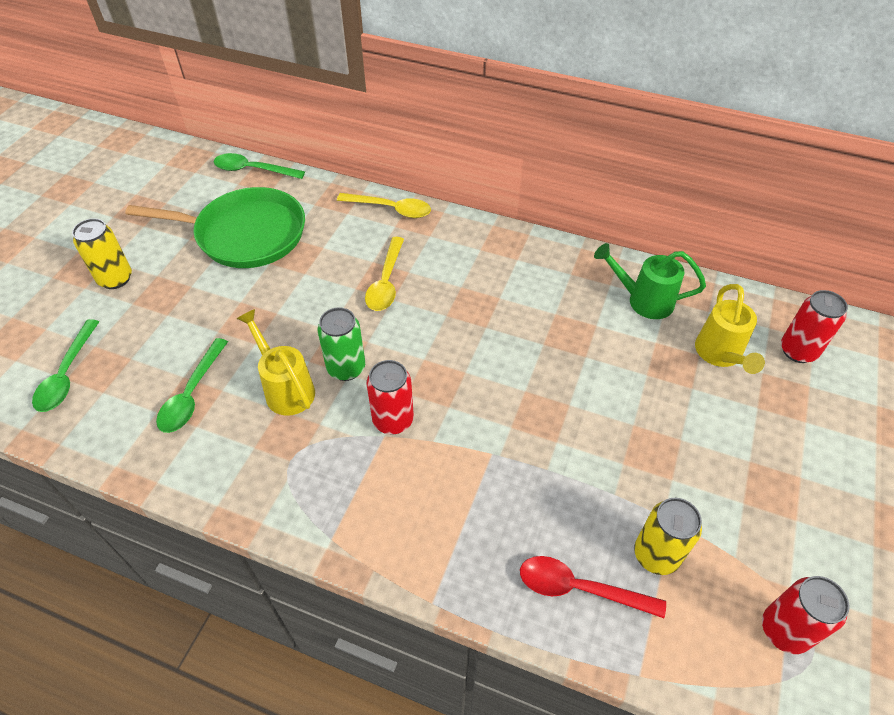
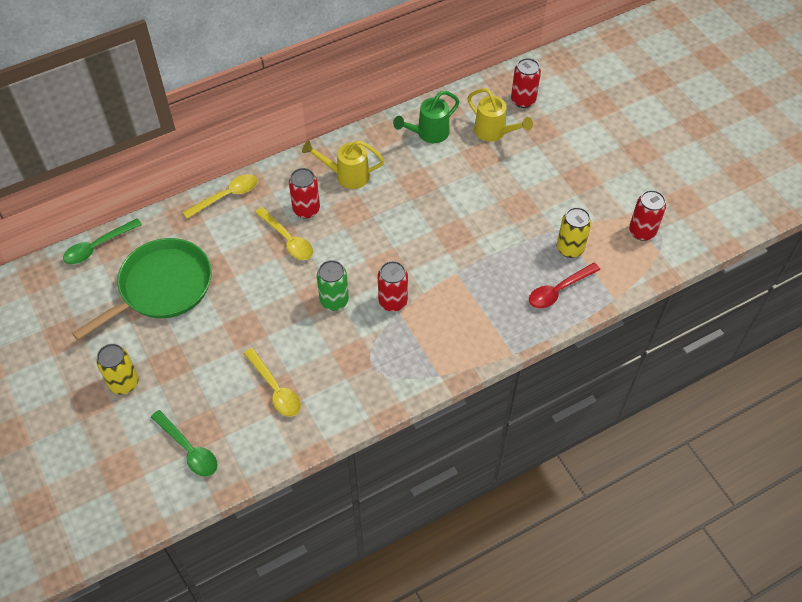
camera: 50 degrees left, 5 degrees up
green spoon [156,338,228,433] -> yellow spoon [243,348,301,417]
yellow watering can [236,309,315,416] -> yellow watering can moved to [302,140,384,189]
none -> red can [289,168,320,219]

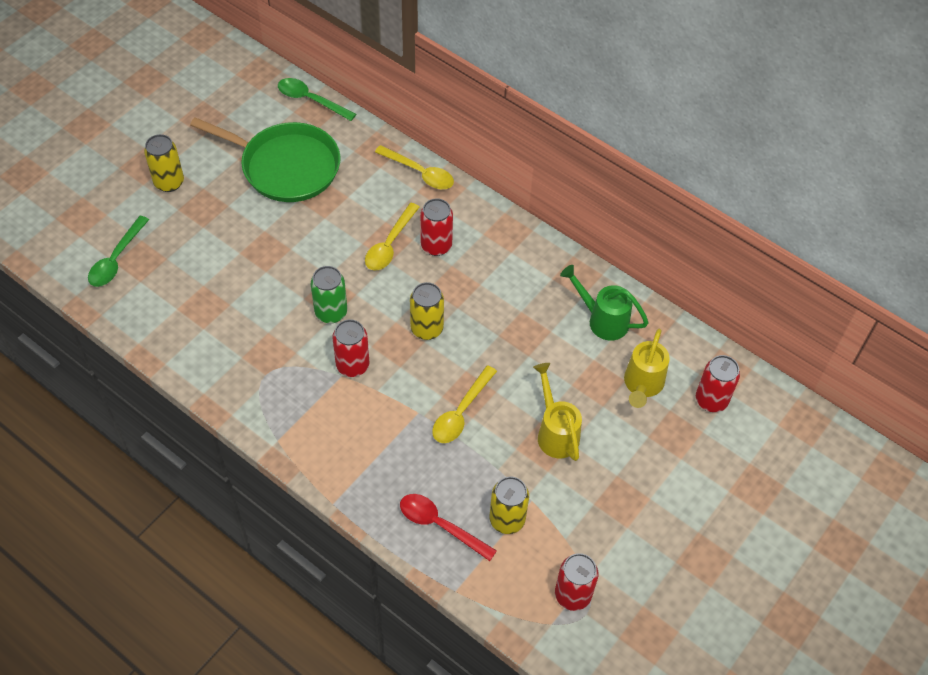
camera: 65 degrees right, 0 degrees up
yellow spoon [243,348,301,417] -> yellow spoon moved to [432,365,497,443]
yellow watering can [302,140,384,189] -> yellow watering can moved to [533,363,582,461]
none -> yellow can [410,282,444,340]

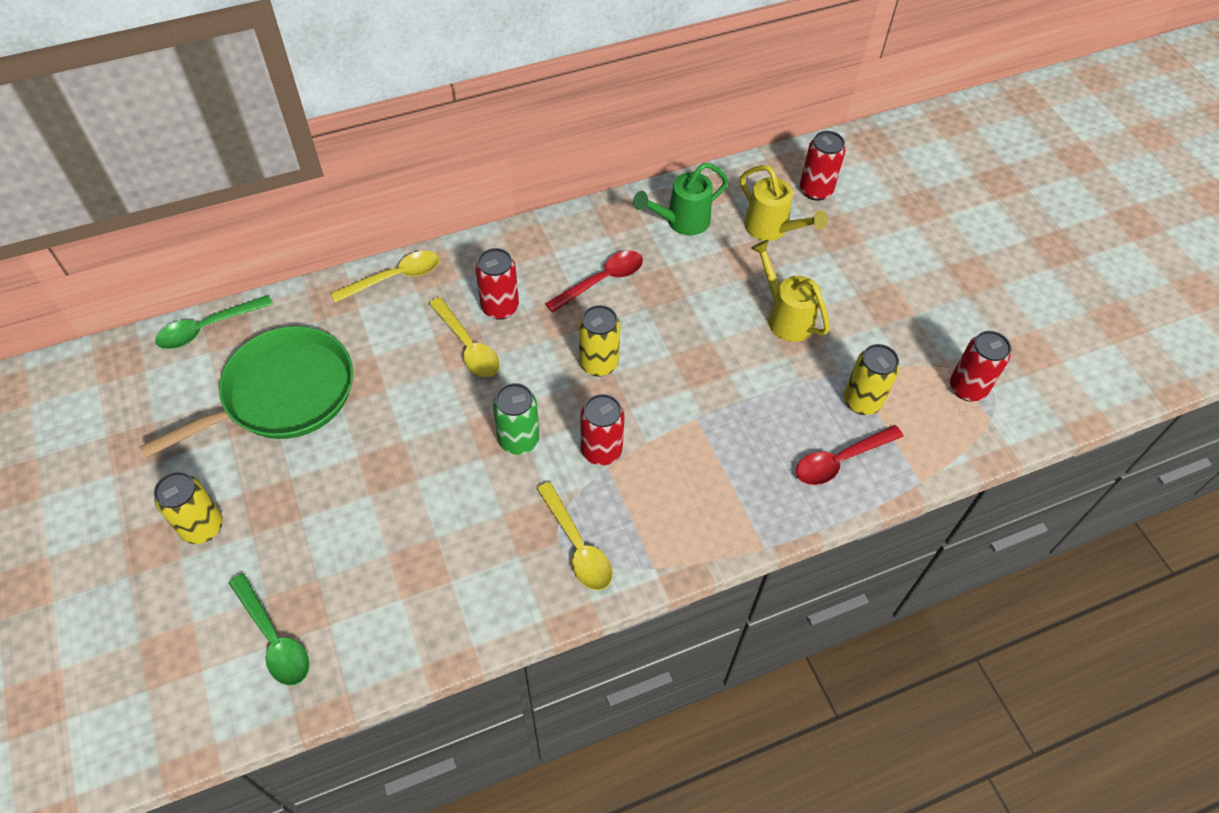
camera: 60 degrees left, 0 degrees up
yellow spoon [432,365,497,443] -> yellow spoon moved to [537,482,613,590]
yellow watering can [533,363,582,461] -> yellow watering can turned 45 degrees clockwise [751,240,830,342]
none -> red spoon [545,251,643,313]

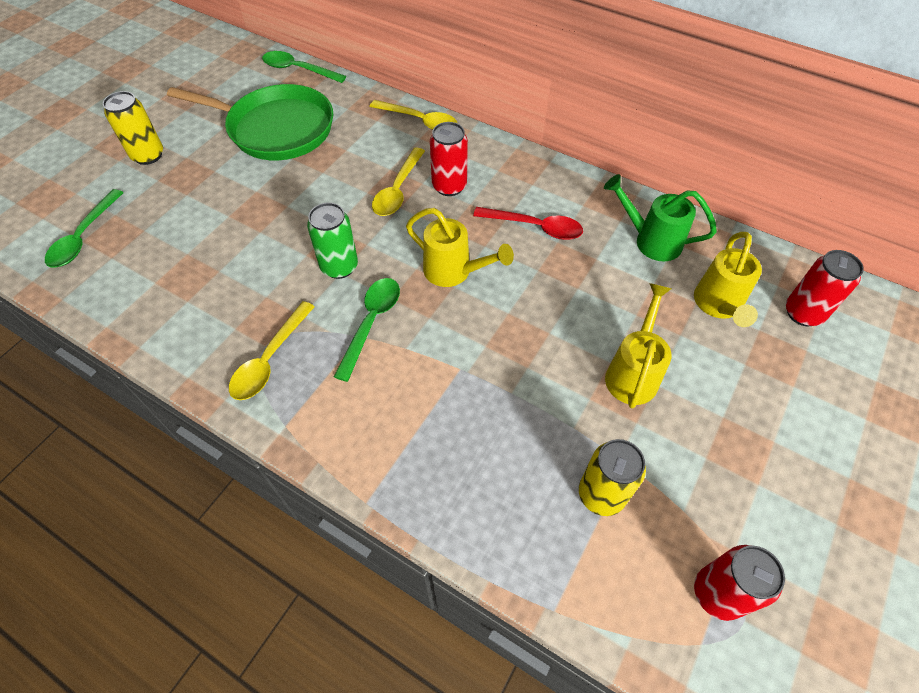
camera: 55 degrees right, 0 degrees up
yellow can [579,305,620,377] -> yellow watering can [406,208,514,287]
red can [580,394,625,466] -> green spoon [334,278,400,382]
red spoon [796,425,904,485] -> none

